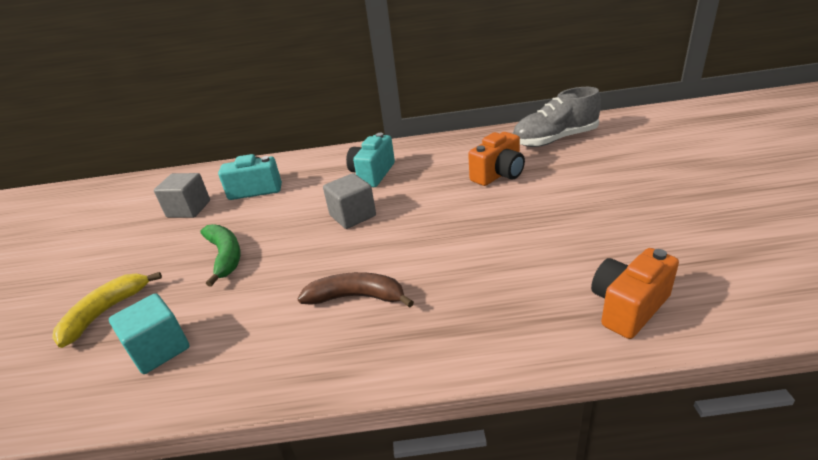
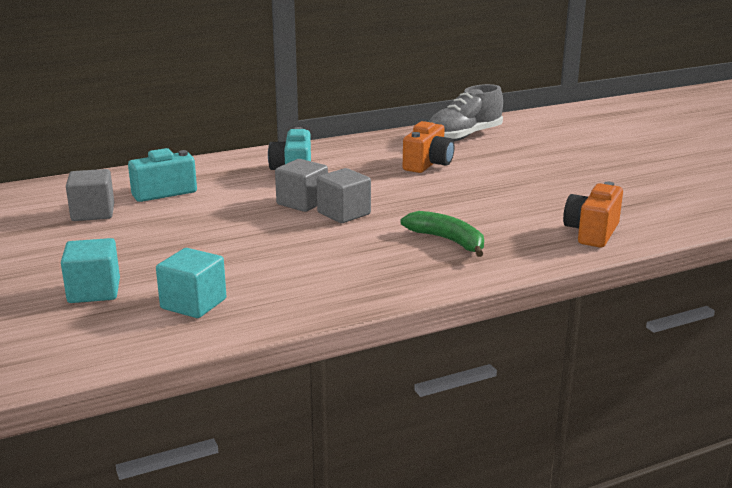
camera: 25 degrees left, 10 degrees down
yellow banana [52,272,162,348] -> turquoise cube [61,238,120,303]
green banana [200,224,241,287] -> green banana moved to [401,211,484,257]
brown banana [298,272,414,308] -> none
none -> grey cube [317,168,371,223]

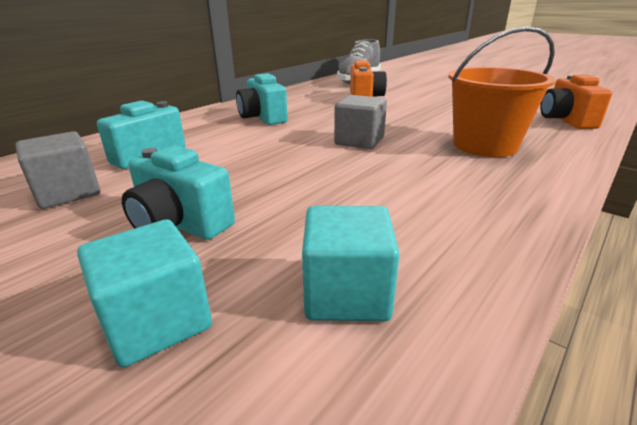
camera: 25 degrees left, 5 degrees up
grey cube [275,159,328,212] -> none
green banana [401,211,484,257] -> orange bucket [448,26,556,157]
none -> turquoise camera [122,145,235,240]

